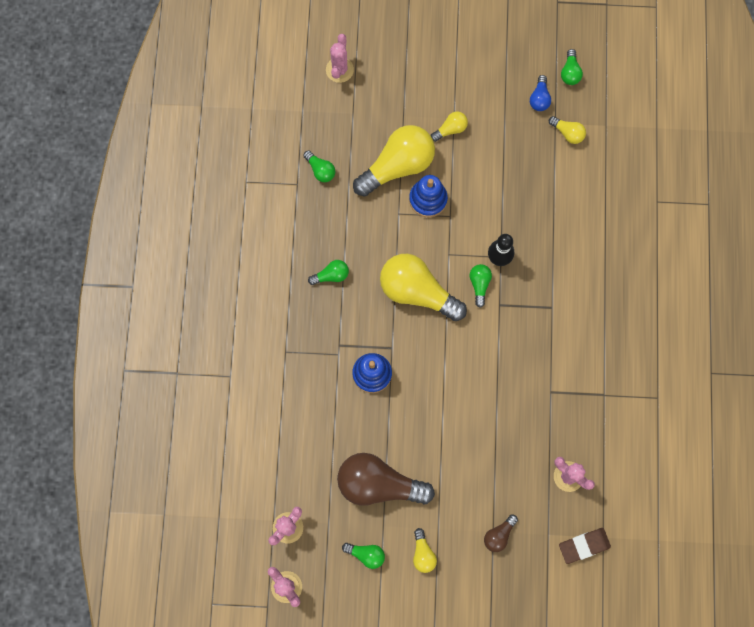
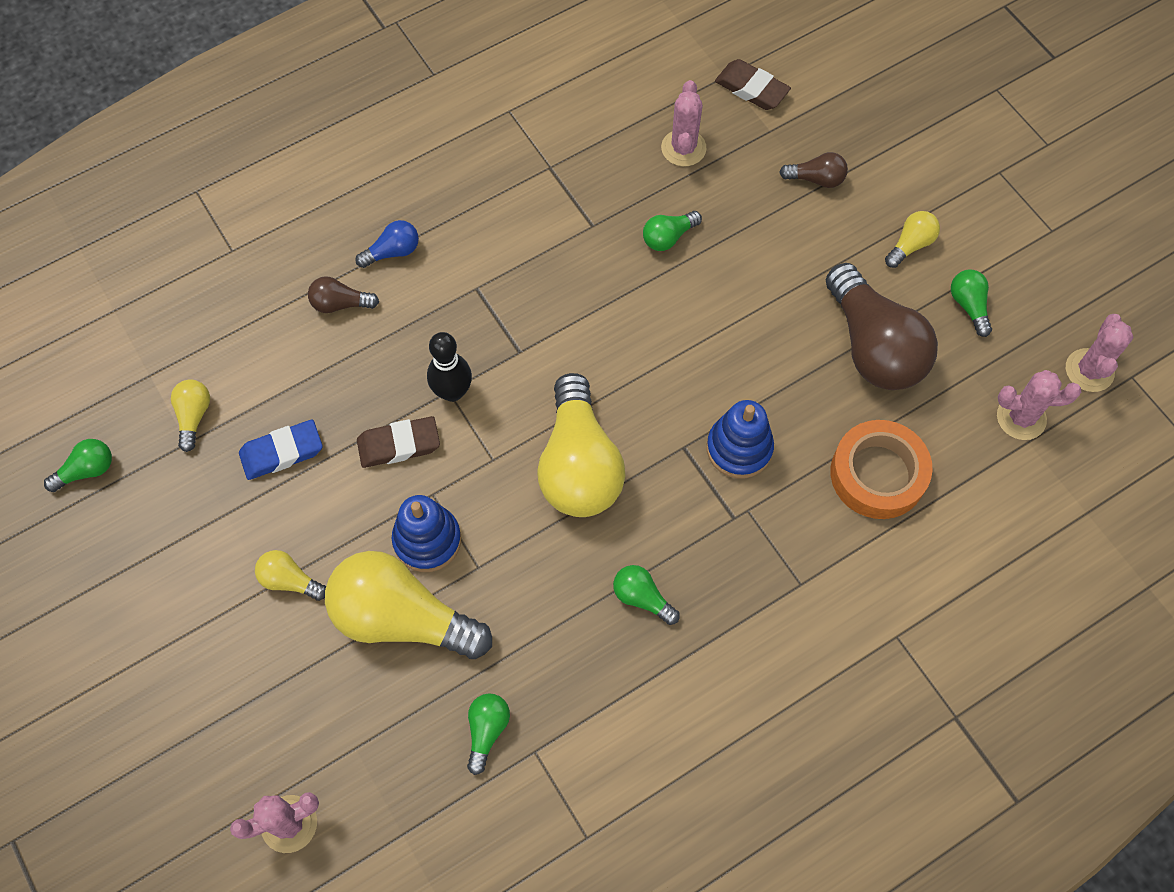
camera: 125 degrees left, 10 degrees down
green light bulb [469,264,492,308] -> green light bulb moved to [643,211,702,251]
blue light bulb [530,75,551,111] -> blue light bulb moved to [356,220,419,268]
none -> blue eraser [239,420,323,480]
none -> brown light bulb [308,276,379,313]
none -> brown eraser [357,416,440,468]
none -> orange tape [830,420,933,519]

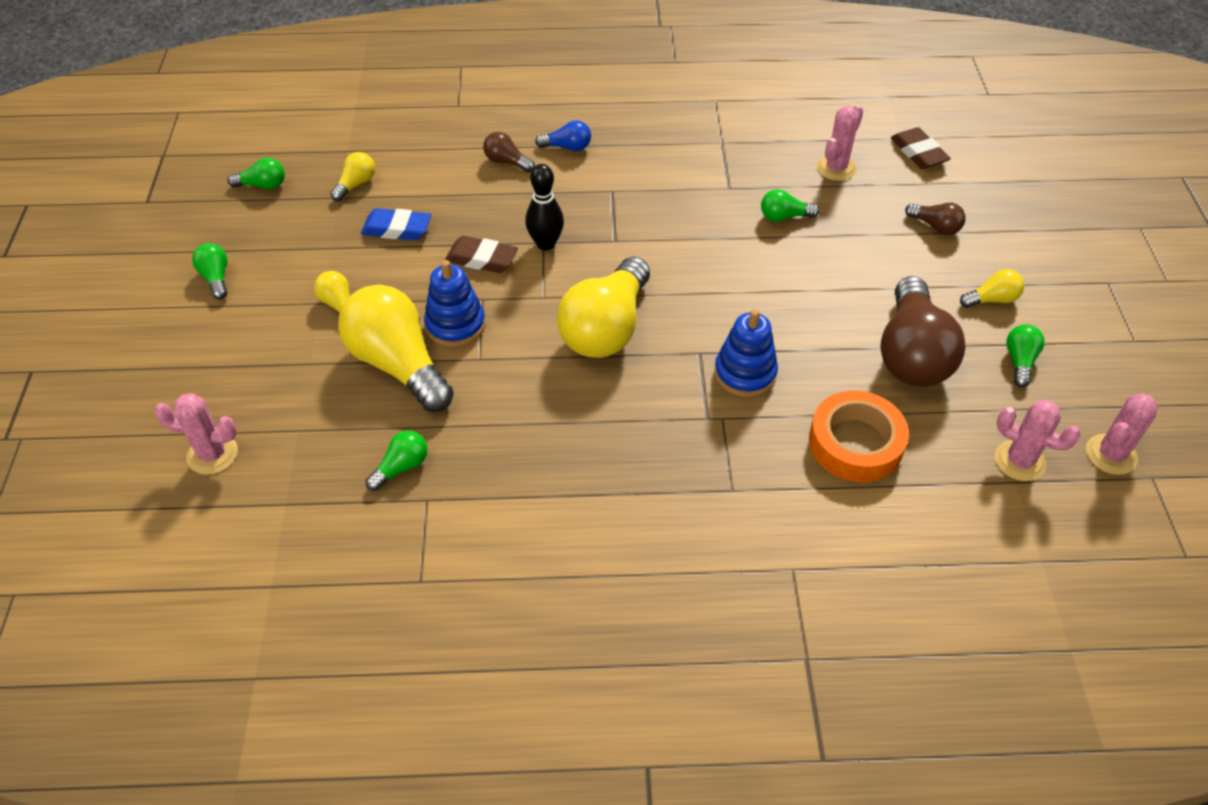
camera: 30 degrees right, 15 degrees down
green light bulb [613,565,680,625] -> green light bulb moved to [192,243,227,300]

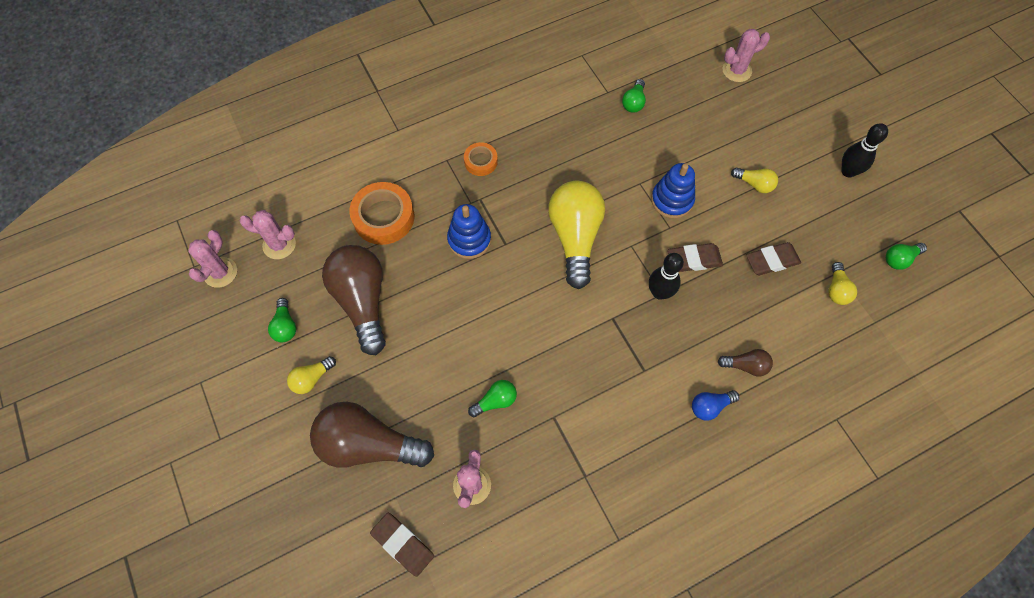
camera: 155 degrees right, 15 degrees up
green light bulb [192,243,227,300] -> black bowling pin [841,123,888,178]
yellow light bulb [338,285,454,412] -> none
blue eraser [361,208,432,240] -> brown eraser [746,242,801,275]
brown light bulb [905,203,965,235] -> brown light bulb [310,402,434,468], size x2.22
none -> orange tape [464,142,498,176]

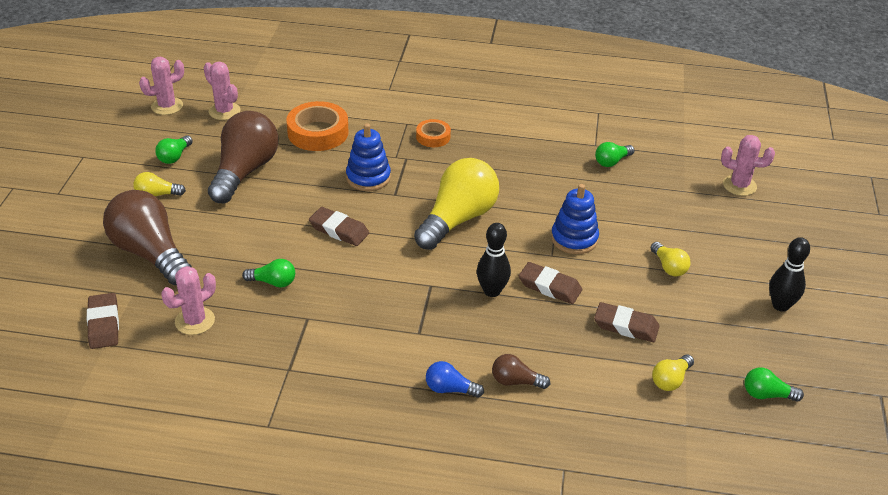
camera: 35 degrees right, 25 degrees down
brown light bulb [717,349,773,376] -> brown light bulb turned 150 degrees clockwise [492,354,550,389]
none -> brown eraser [309,207,369,246]

